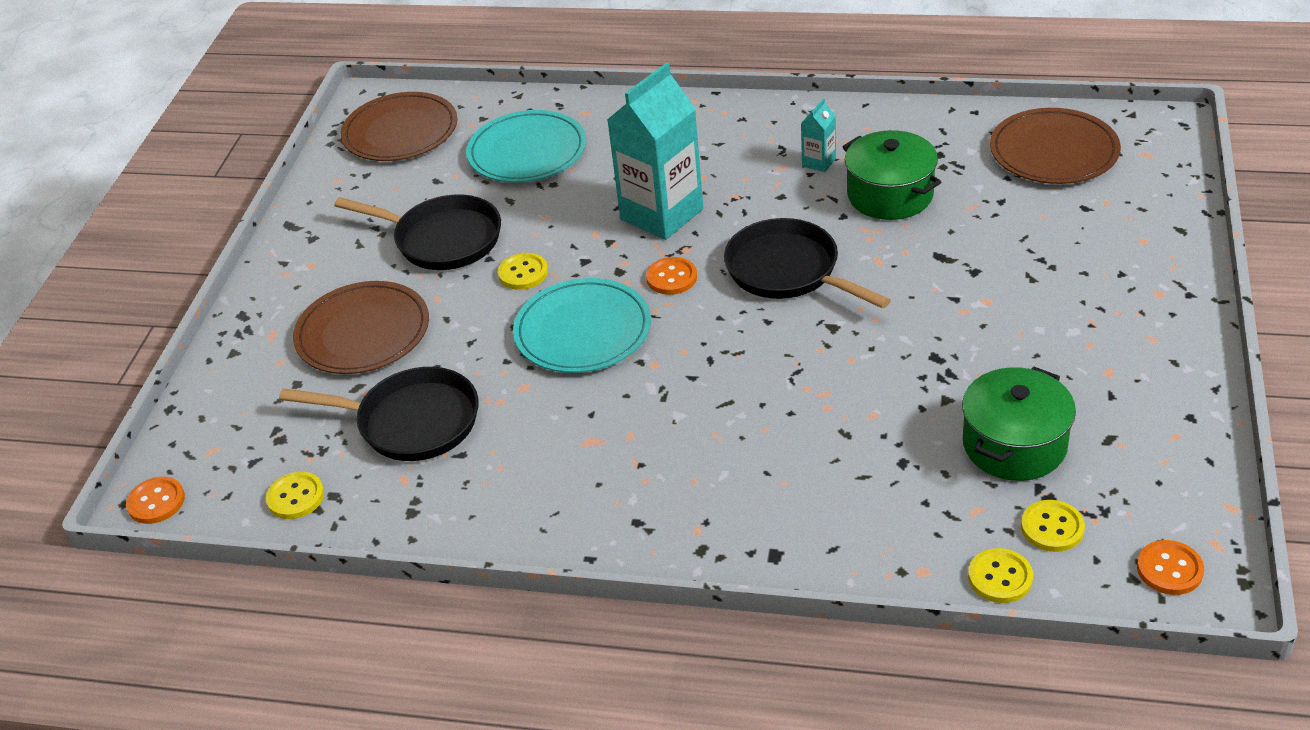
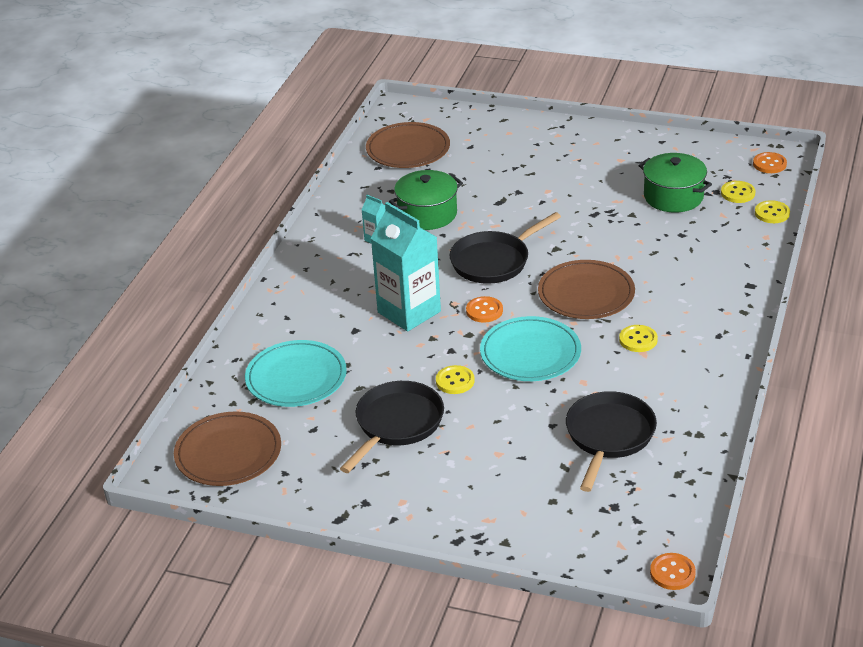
camera: 85 degrees left, 5 degrees down
yellow button [266,472,324,519] -> yellow button moved to [619,325,658,352]
brown plate [293,281,429,374] -> brown plate moved to [538,260,635,319]

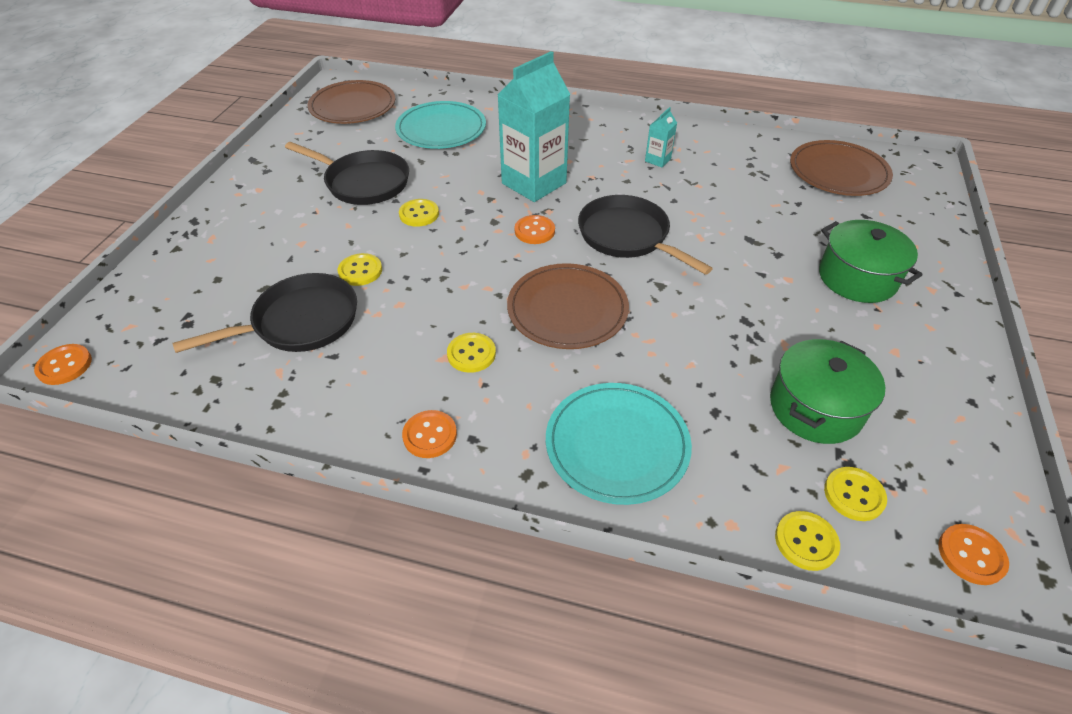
camera: 85 degrees right, 10 degrees up
green pot [389,170,463,230] -> green pot moved to [819,220,922,303]
turquoise plate [480,316,581,381] -> turquoise plate moved to [546,383,692,505]
black pan [566,391,657,492] -> black pan turned 45 degrees counterclockwise [172,273,357,353]
none -> yellow button [338,253,382,286]
none -> orange button [402,410,457,458]

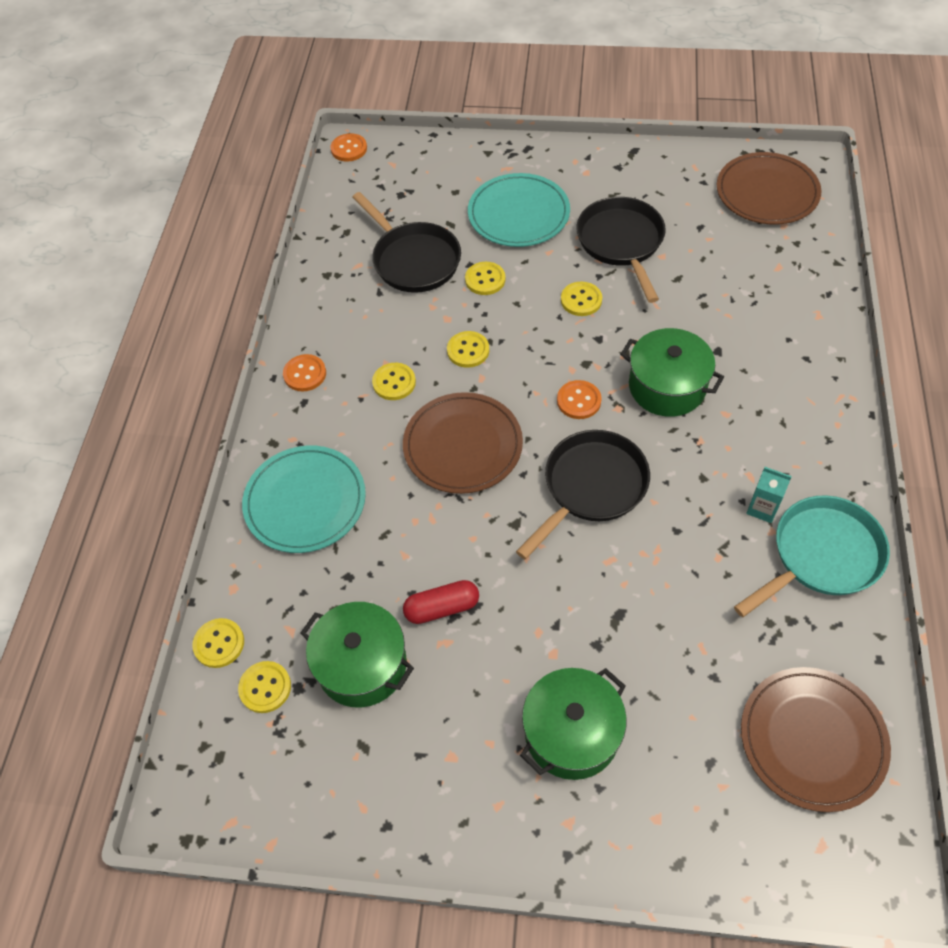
camera: 85 degrees right, 10 degrees up
black pan [285,142,409,205] -> black pan turned 150 degrees clockwise [577,197,666,303]
turquoise plate [395,101,486,149] -> turquoise plate moved to [468,173,570,247]
turquoise carton [498,51,571,202] -> green pot [620,328,724,417]
orange button [938,524,1009,585] -> none
none -> red capsule [403,580,479,624]
none -> yellow button [447,331,489,368]
none -> turquoise pan [734,495,890,617]

